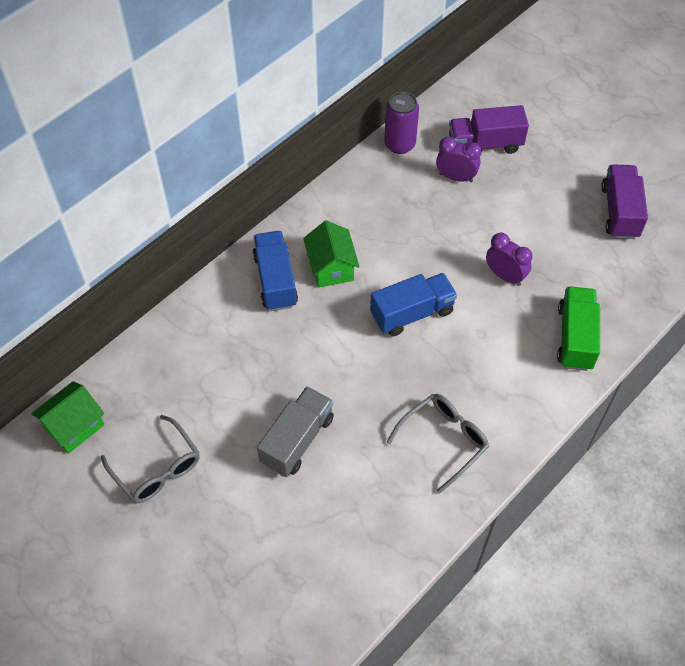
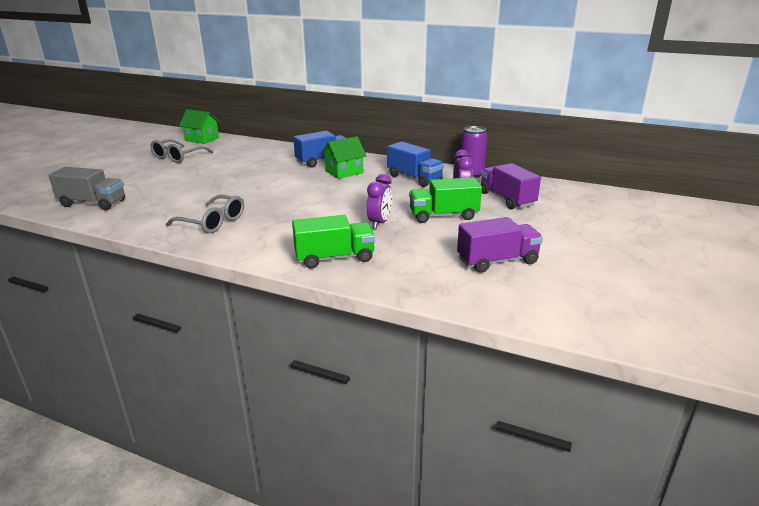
camera: 70 degrees right, 30 degrees down
grey truck [257,386,334,477] -> grey truck moved to [49,167,125,210]
blue truck [370,273,457,336] -> blue truck moved to [387,141,444,187]
none -> green truck [409,177,482,223]

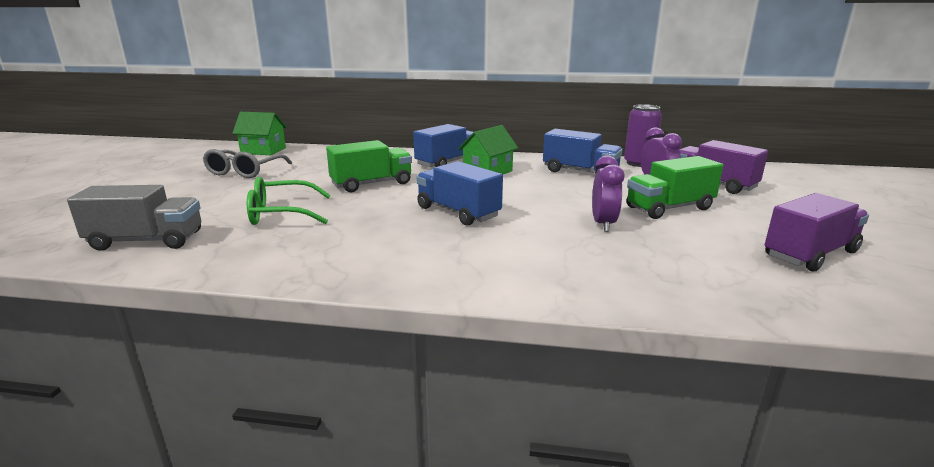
camera: 15 degrees left, 5 degrees down
grey glasses [166,195,244,233] -> none
green truck [292,215,375,268] -> green truck moved to [326,140,412,192]
none -> green glasses [247,177,331,225]
none -> blue truck [416,161,503,226]

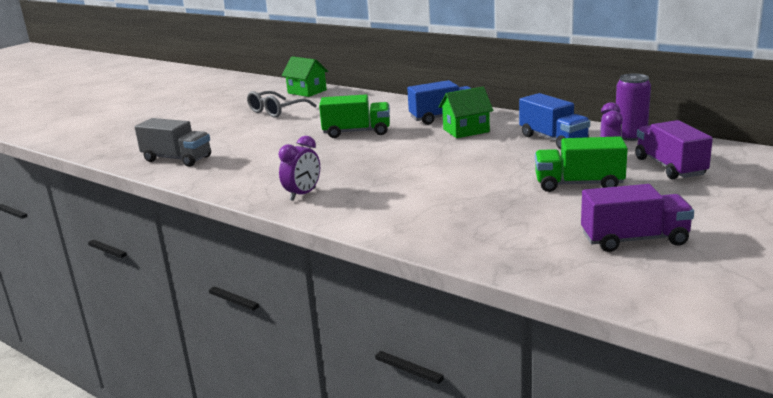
camera: 30 degrees right, 0 degrees up
green glasses [247,177,331,225] -> none
blue truck [416,161,503,226] -> none
purple clock [592,155,624,232] -> purple clock moved to [279,136,320,201]

